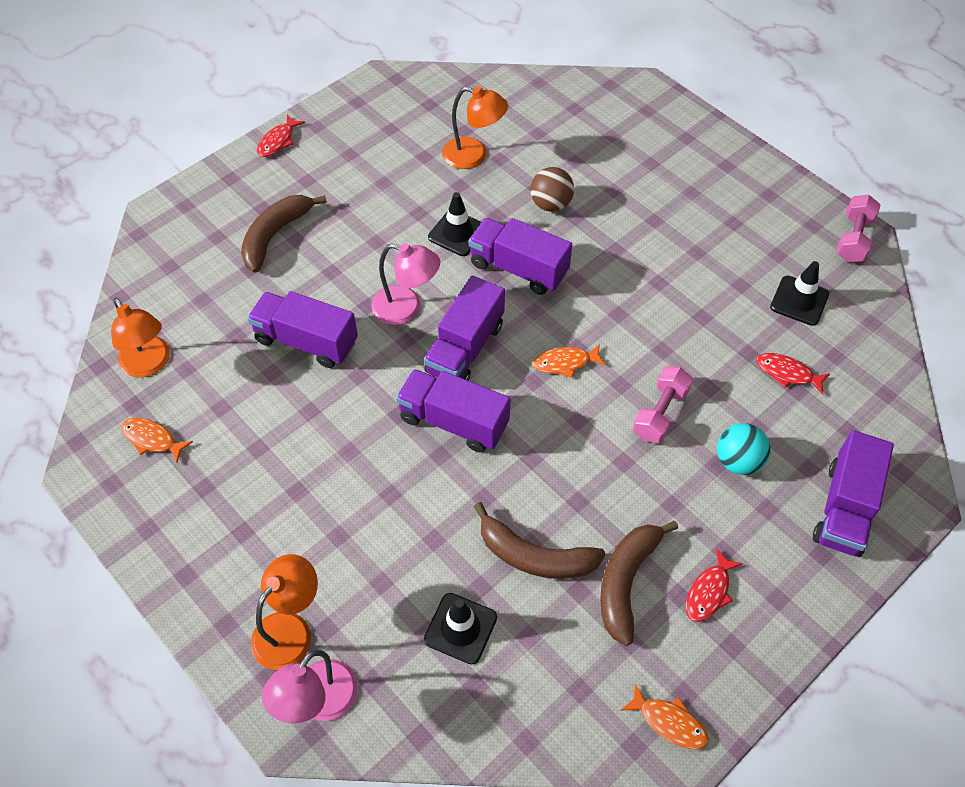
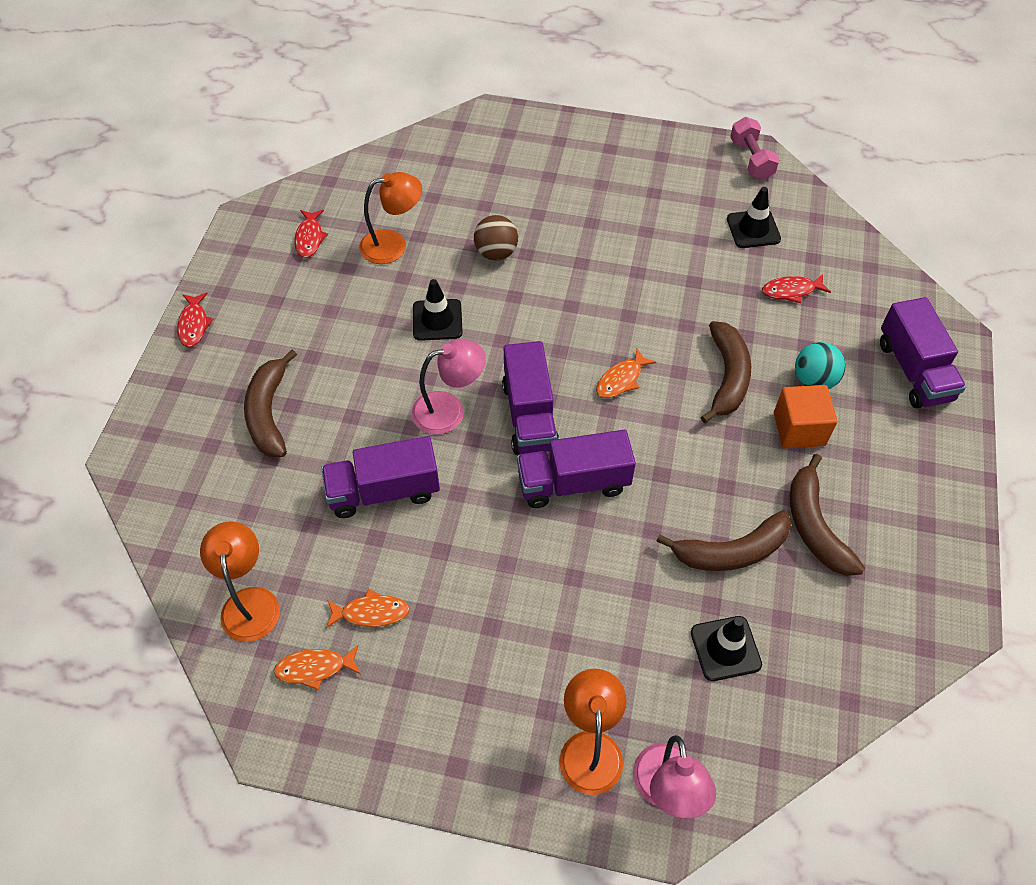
camera: 35 degrees left, 0 degrees up
orange lamp [111,298,170,377] -> orange lamp turned 120 degrees counterclockwise [200,521,280,642]
purple truck [469,218,572,295] -> none
orange fish [621,683,709,749] -> orange fish moved to [326,589,409,628]
pink dumbbell [633,366,693,443] -> brown banana [701,321,751,423]
red fish [686,548,743,622] -> red fish moved to [294,210,328,258]
none -> orange cube [774,385,837,448]

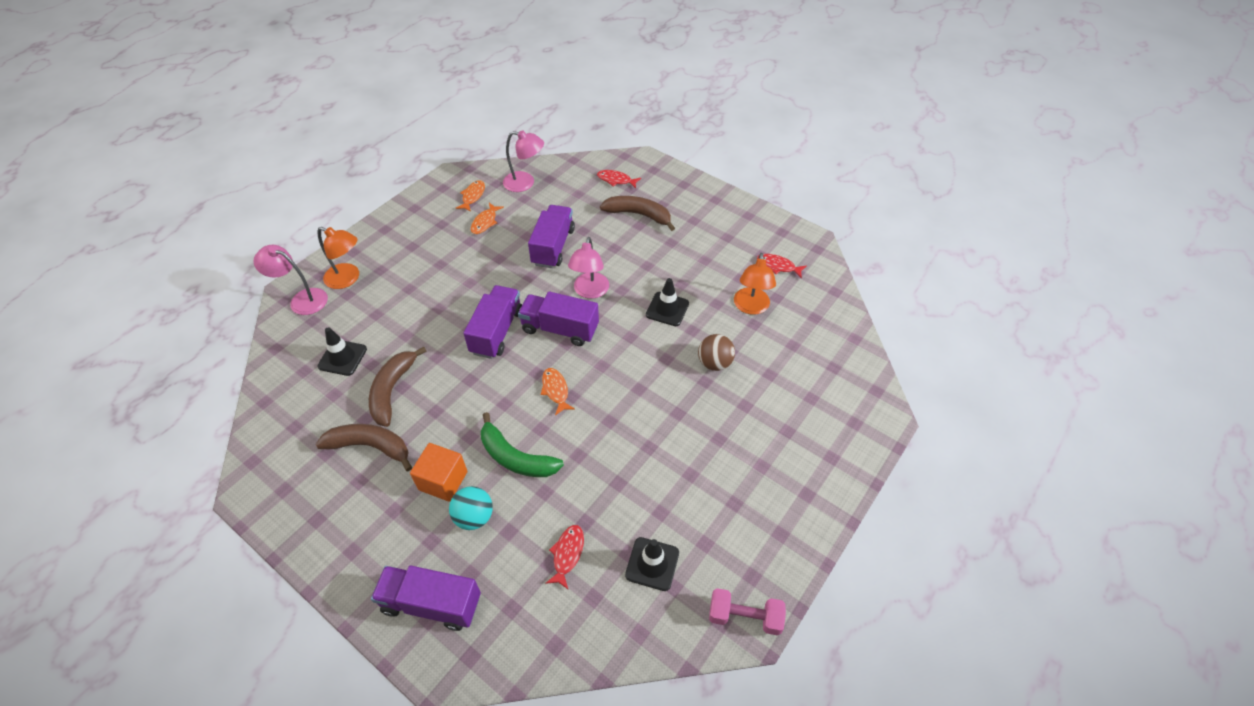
camera: 115 degrees right, 5 degrees down
red fish [177,293,213,347] -> red fish moved to [597,170,641,188]
orange lamp [200,521,280,642] -> pink lamp [503,130,544,192]
brown banana [701,321,751,423] -> green banana [481,412,564,477]

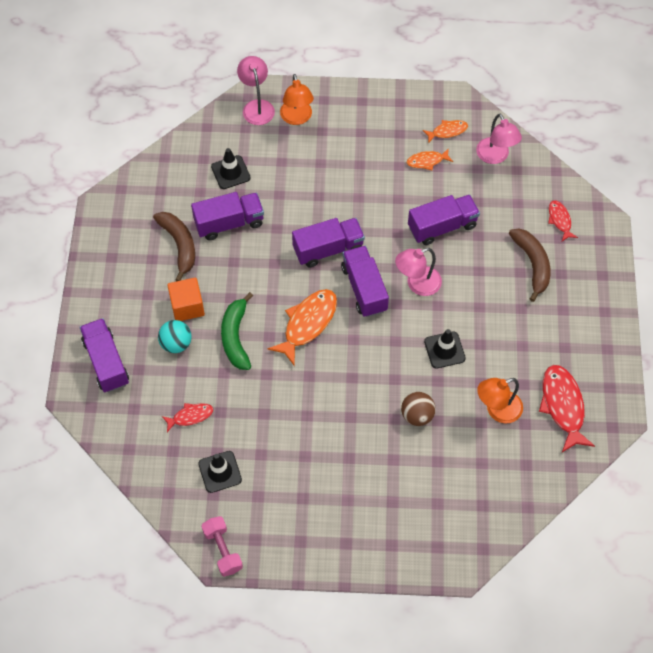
camera: 55 degrees right, 10 degrees up
brown banana [369,347,427,427] -> purple truck [191,192,264,240]
orange fish [541,368,575,415] -> orange fish [267,289,337,365], size x1.82
red fish [757,254,806,278] -> red fish [539,365,595,452], size x1.82

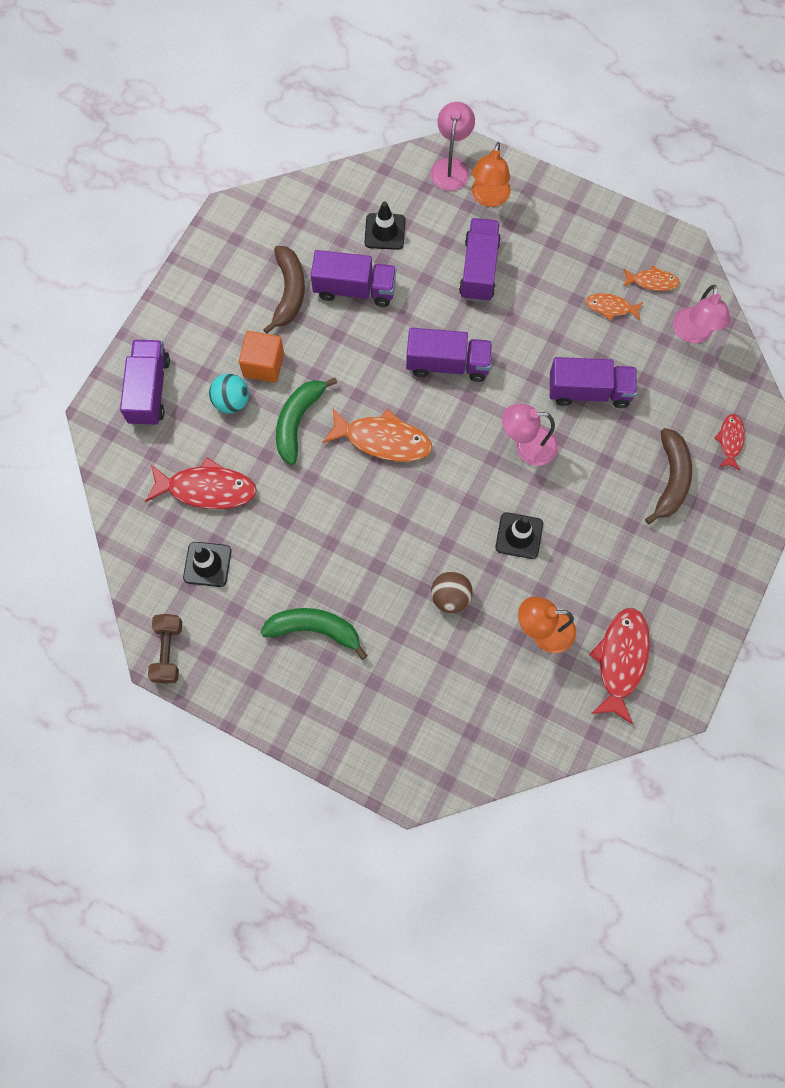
camera: 25 degrees right, 10 degrees up
red fish [162,403,213,432] -> red fish [145,457,257,509], size x1.82
pink dumbbell [201,516,243,577] -> brown dumbbell [148,614,182,684]
orange fish [267,289,337,365] -> orange fish turned 45 degrees clockwise [322,408,432,461]
purple truck [341,246,389,317] -> purple truck moved to [459,218,501,302]
none -> green banana [260,608,368,660]

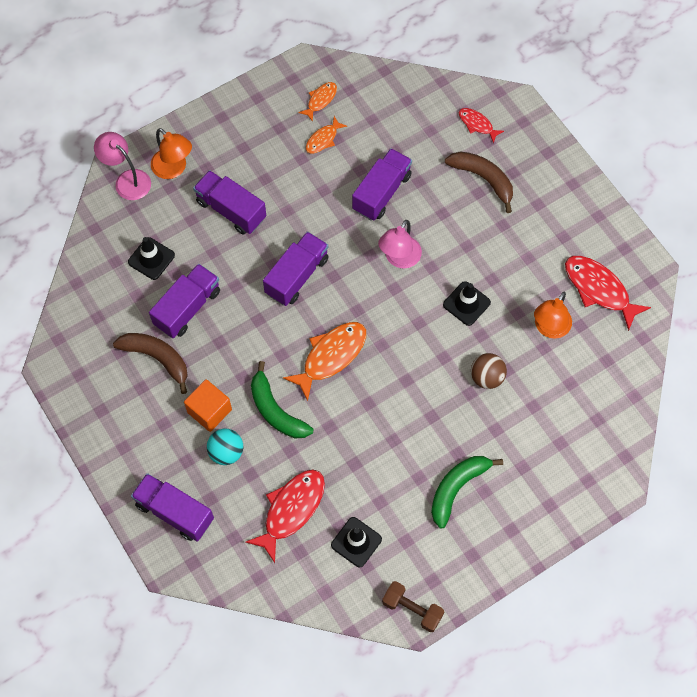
camera: 60 degrees left, 5 degrees down
pink lamp [673,285,730,343] -> none

